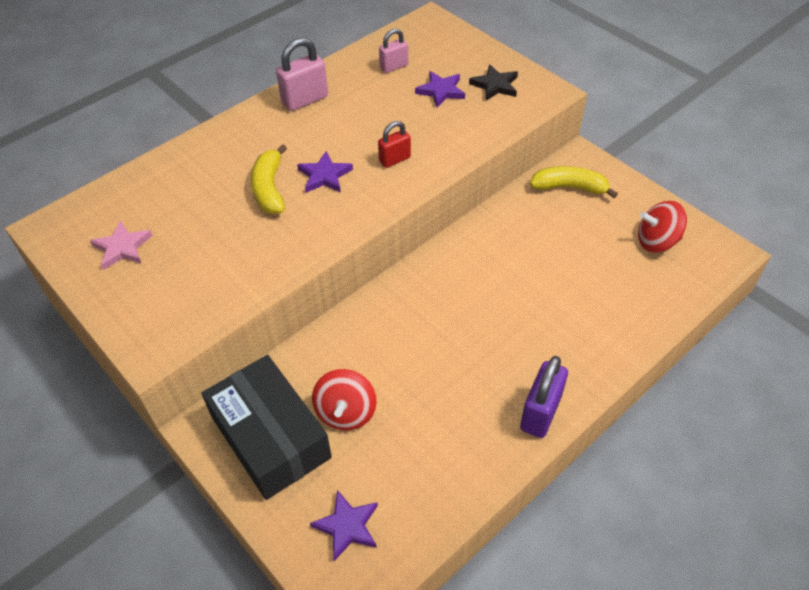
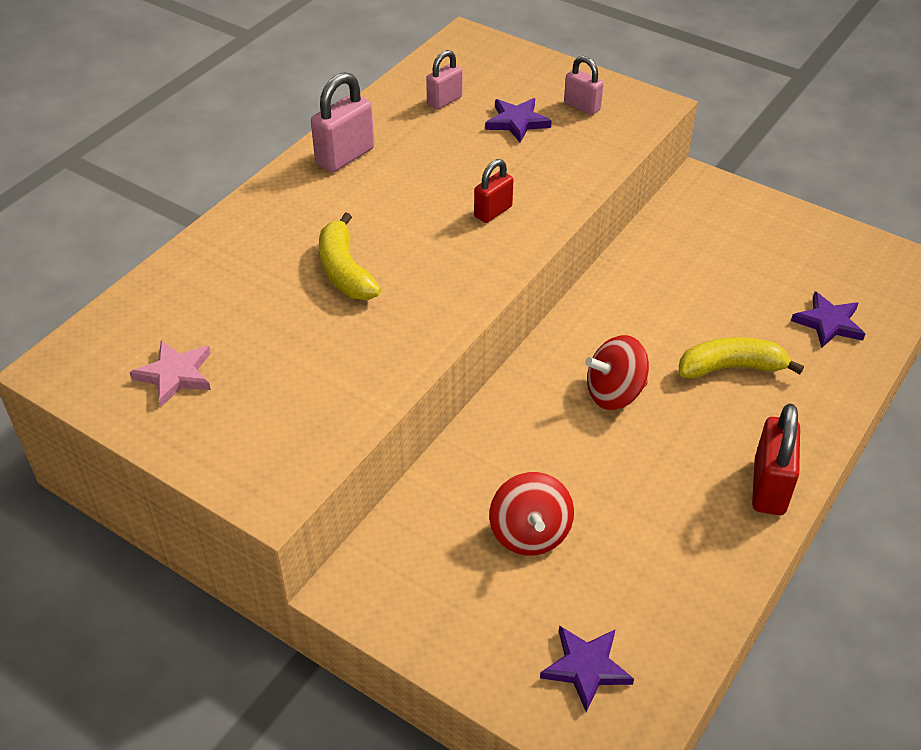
camera: 15 degrees left, 5 degrees down
black box [201,355,332,500] -> none
purple star [297,151,353,193] -> purple star moved to [791,291,865,348]
black star [469,64,518,101] -> pink padlock [564,56,604,115]
purple padlock [520,356,568,438] -> red padlock [752,403,800,515]
yellow banana [530,166,618,198] -> yellow banana moved to [679,337,804,379]
red spinning top [638,201,687,252] -> red spinning top moved to [585,335,649,410]

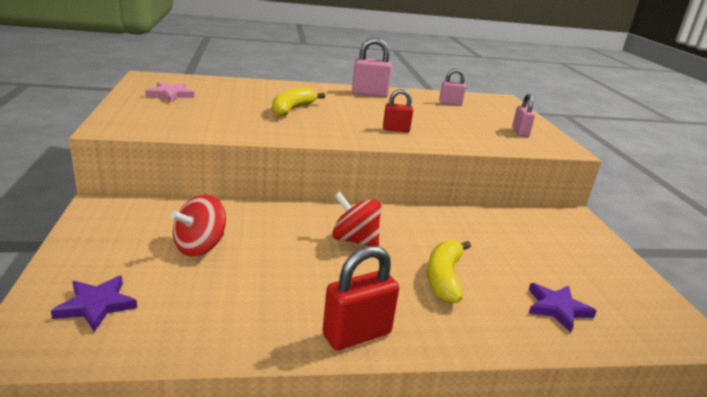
camera: 45 degrees right, 20 degrees down
purple star [485,98,552,143] -> none
yellow banana [679,337,804,379] -> yellow banana turned 120 degrees counterclockwise [427,240,471,303]

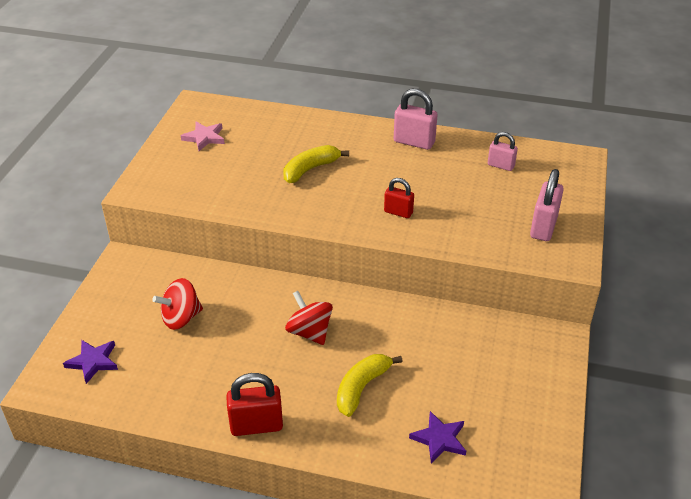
camera: 25 degrees right, 15 degrees up
pink padlock [512,94,535,136] -> pink padlock [530,169,564,241], size x1.58

